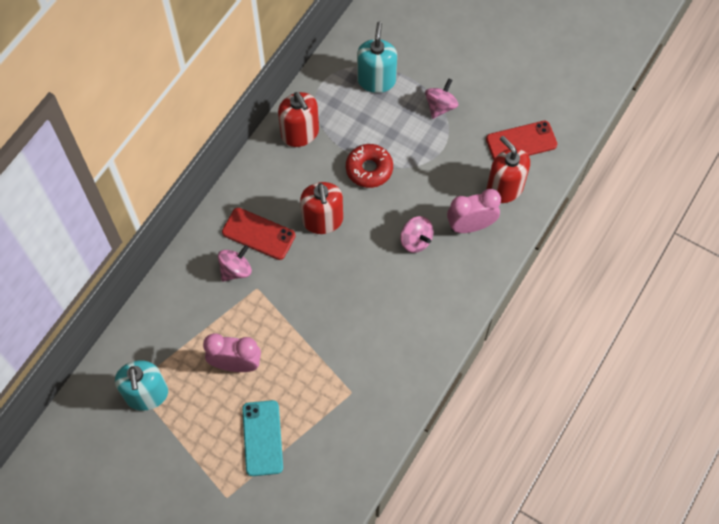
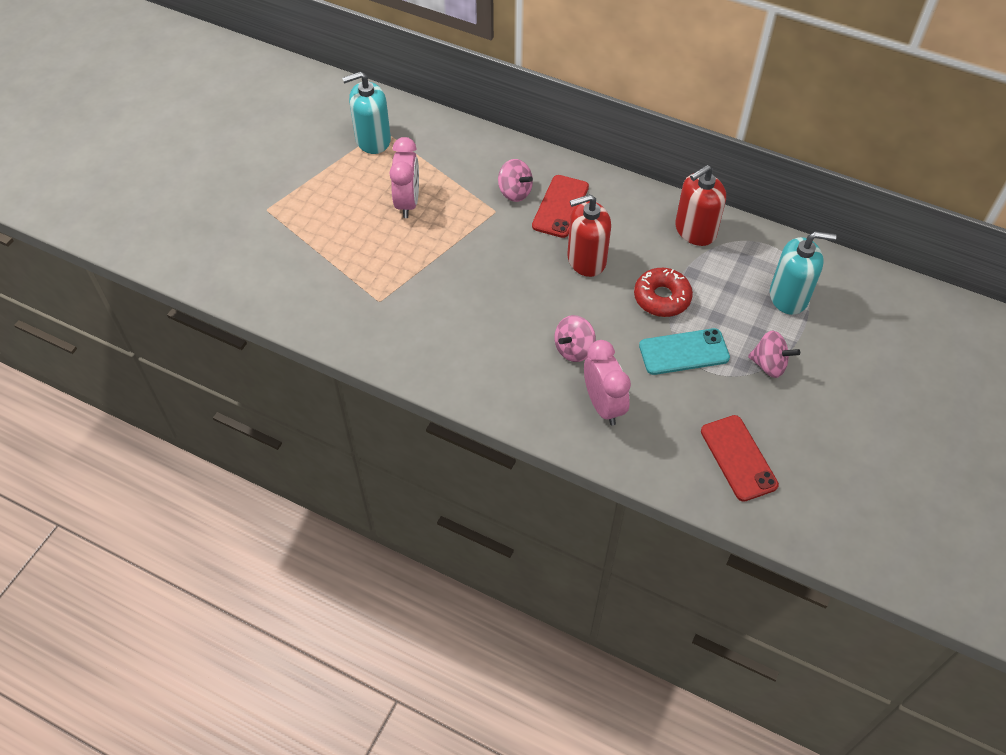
camera: 85 degrees right, 10 degrees down
turquoise phone [242,400,283,476] -> turquoise phone moved to [639,328,730,375]
red soap dispenser [487,136,530,203] -> none

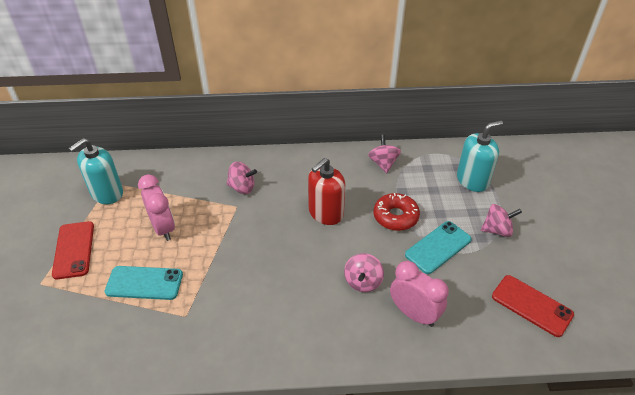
camera: 30 degrees left, 10 degrees down
red phone [532,175,589,238] -> red phone moved to [52,221,94,279]
red soap dispenser [675,165,726,246] -> pink spinning top [368,134,401,173]
none -> turquoise phone [105,266,183,300]

